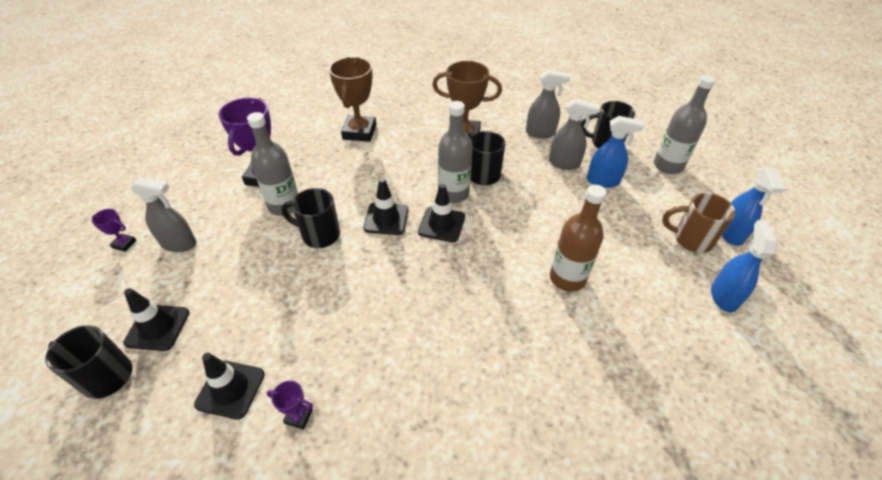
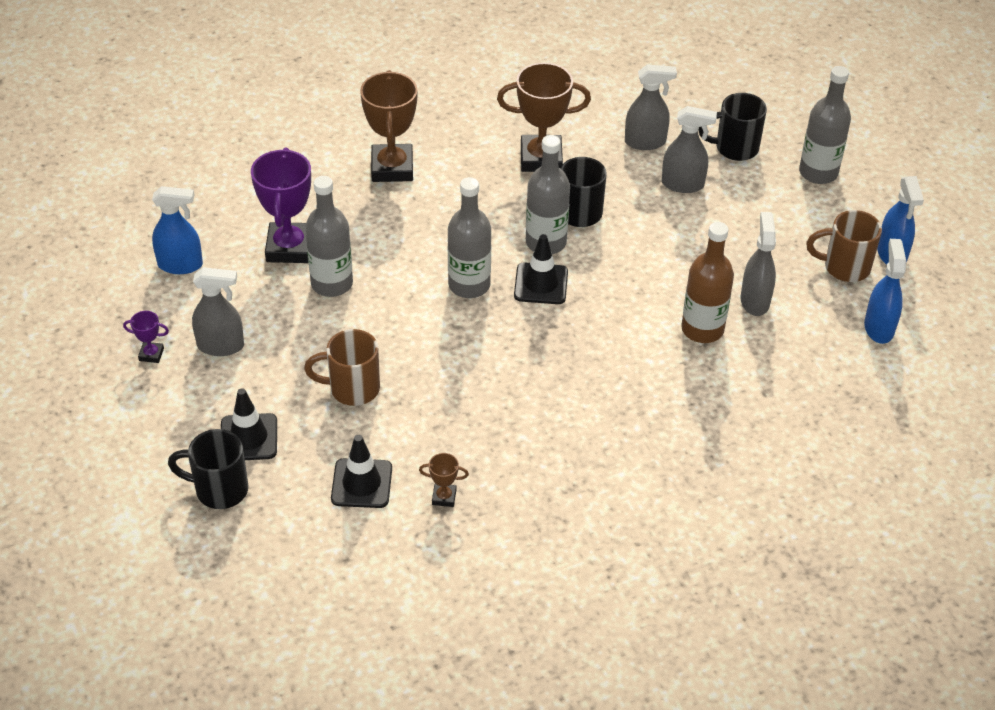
camera: 10 degrees left, 0 degrees up
purple trophy [267,381,313,429] -> brown trophy [419,453,469,507]
black mug [281,188,340,248] -> none
black traffic cone [364,178,408,235] -> grey bottle [448,177,491,298]
blue spray bottle [587,116,644,188] -> blue spray bottle moved to [152,186,203,274]
none -> brown mug [304,329,380,406]
none -> grey spray bottle [741,212,776,316]

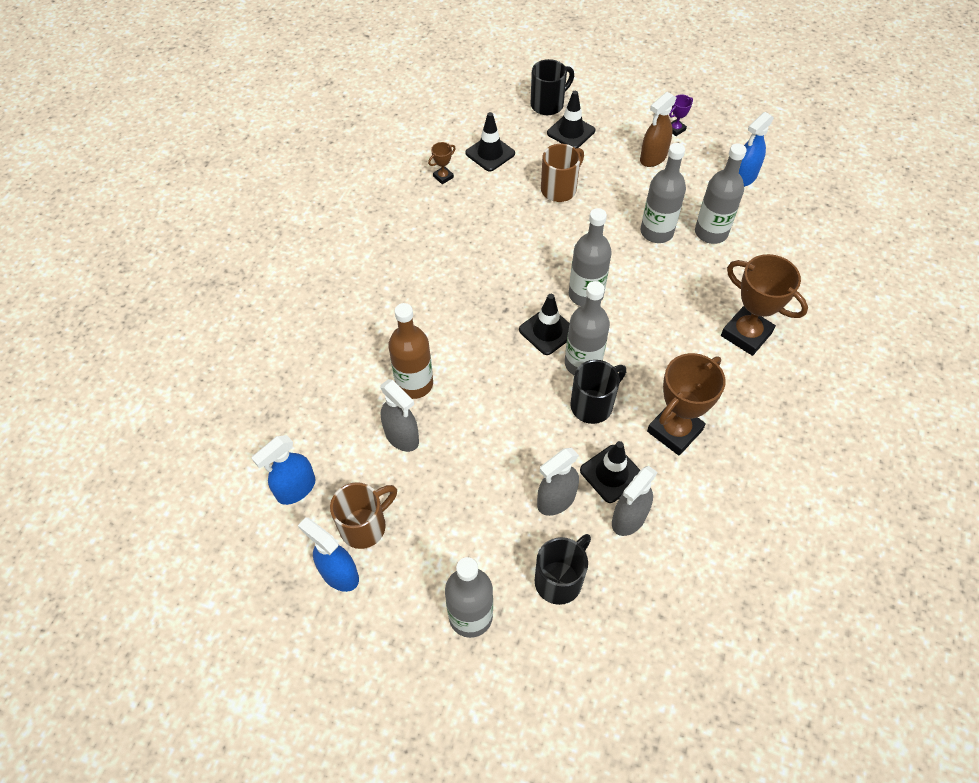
camera: 135 degrees right, 10 degrees up
grey spray bottle [192,267,244,356] -> brown spray bottle [640,92,677,167]
purple trophy [251,148,311,263] -> grey bottle [695,143,746,244]
blue spray bottle [864,239,906,344] -> blue spray bottle turned 90 degrees clockwise [252,435,316,505]
none -> black traffic cone [580,441,641,503]

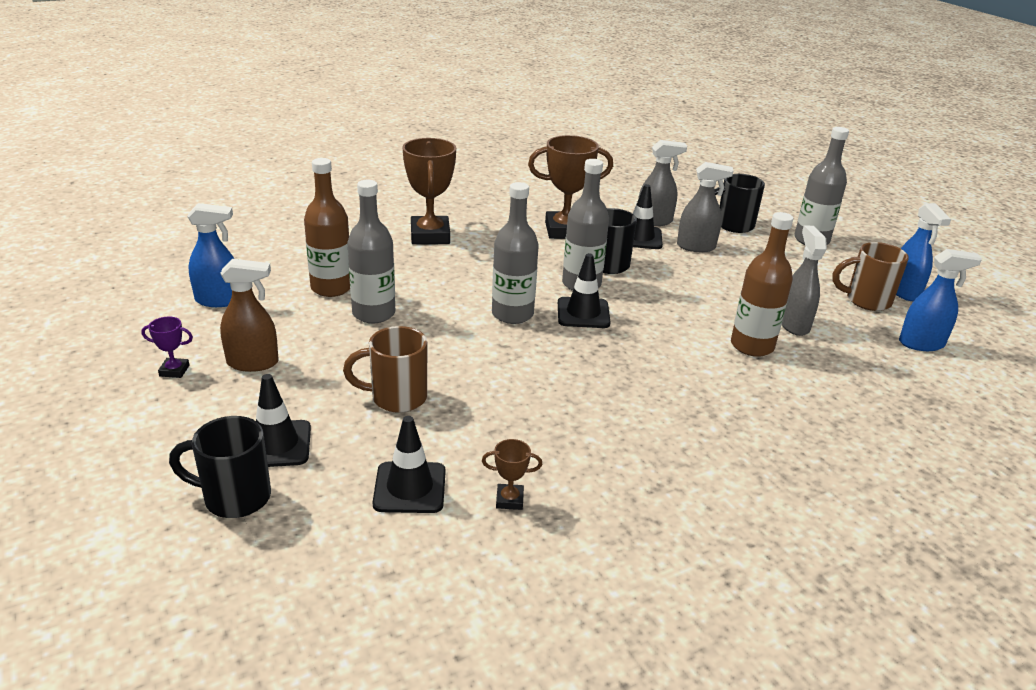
camera: 140 degrees left, 25 degrees down
grey bottle [695,143,746,244] -> brown bottle [304,158,350,297]

